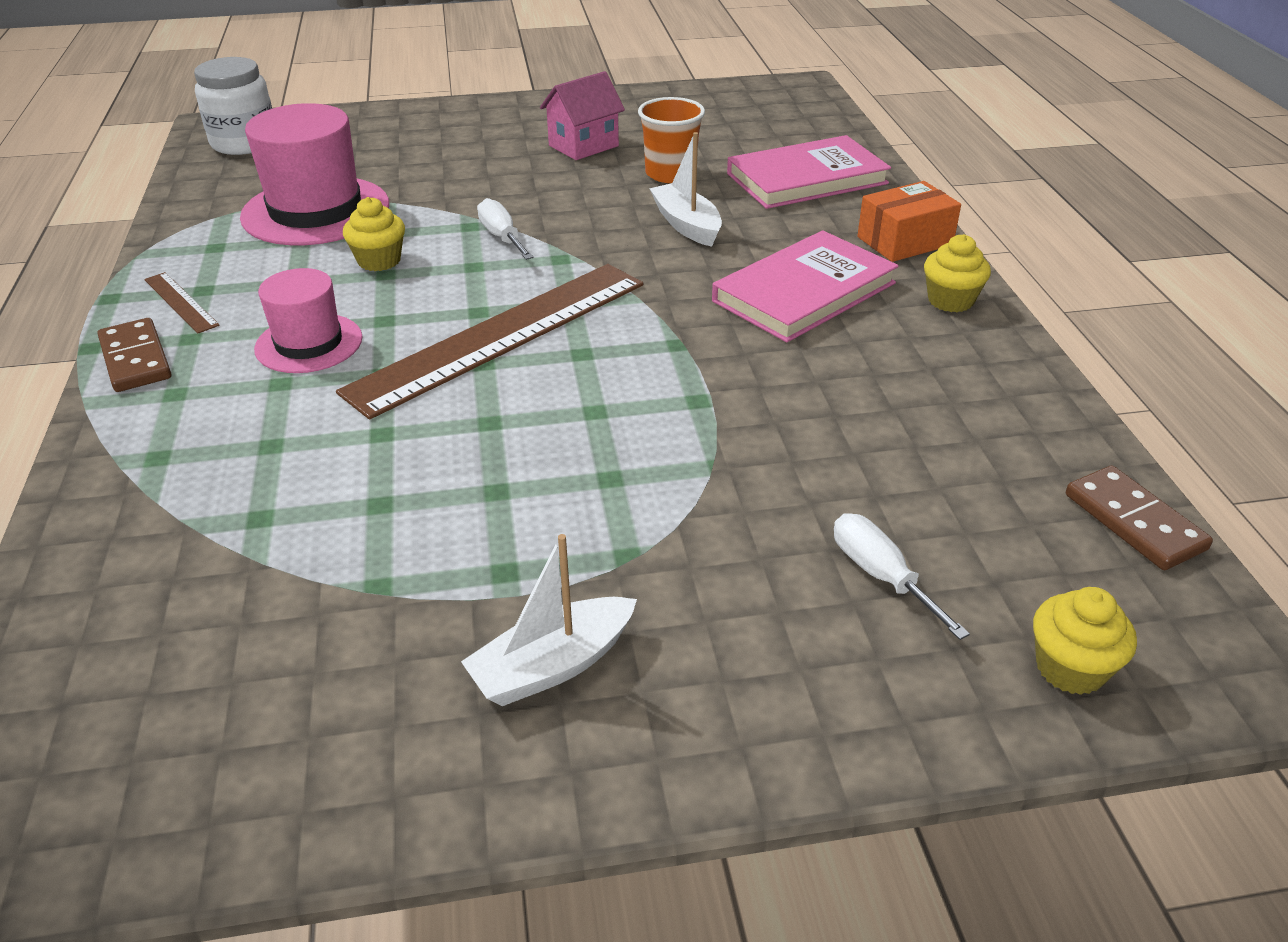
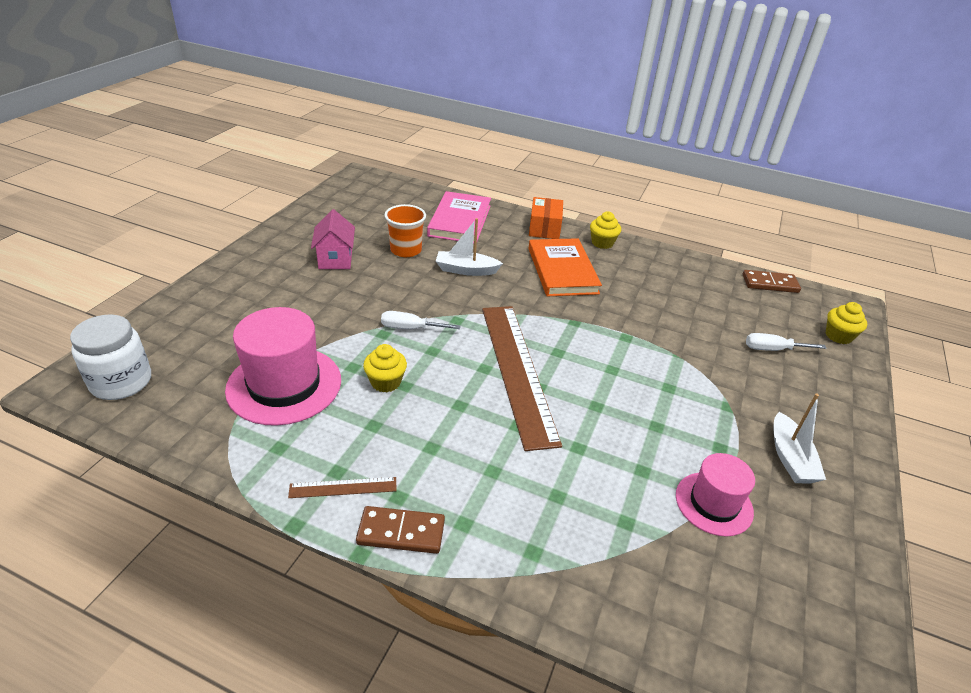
camera: 60 degrees left, 0 degrees up
pink hat [254,268,362,373] -> pink hat moved to [676,453,755,537]
pink book [712,230,898,342] -> orange book [528,238,602,296]

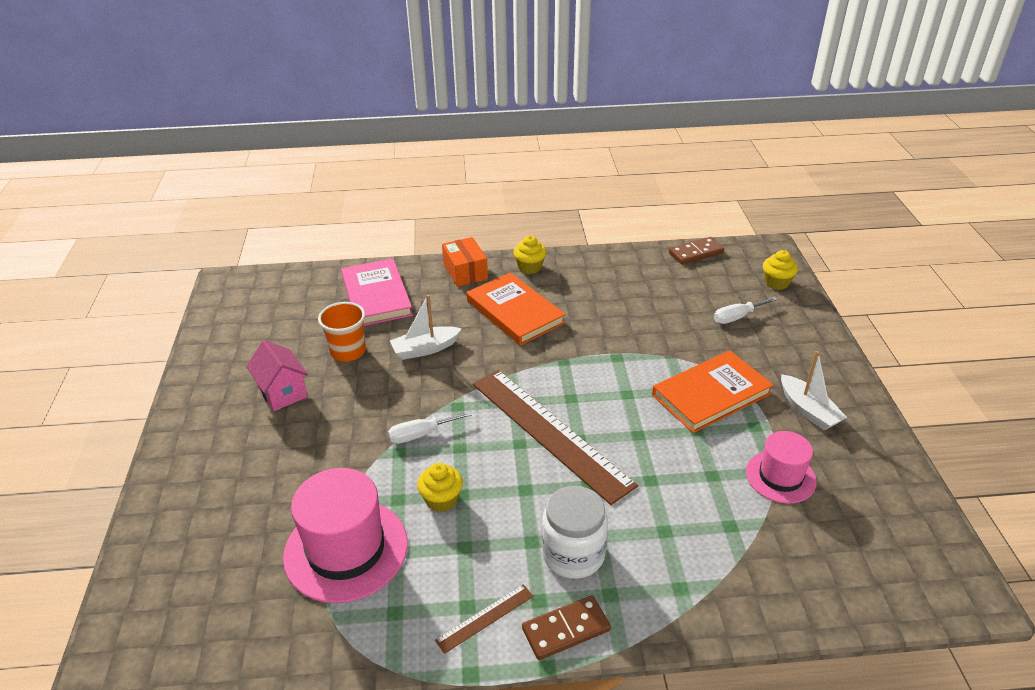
camera: 25 degrees left, 0 degrees up
white jar [70,314,151,400] -> white jar moved to [542,486,608,579]
none -> orange book [652,351,773,433]

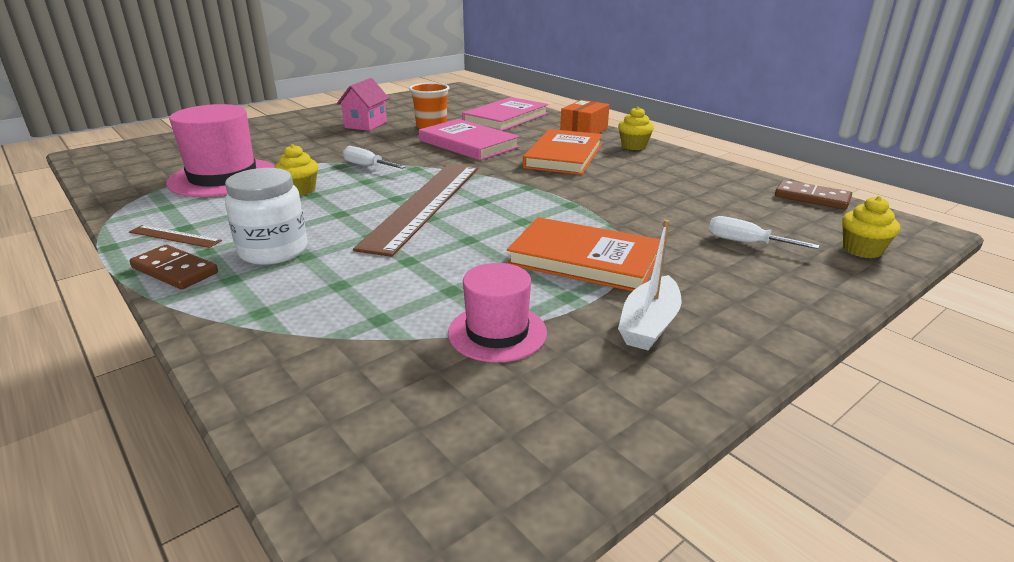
camera: 55 degrees right, 10 degrees down
white boat [390,295,462,360] -> pink book [419,119,520,160]

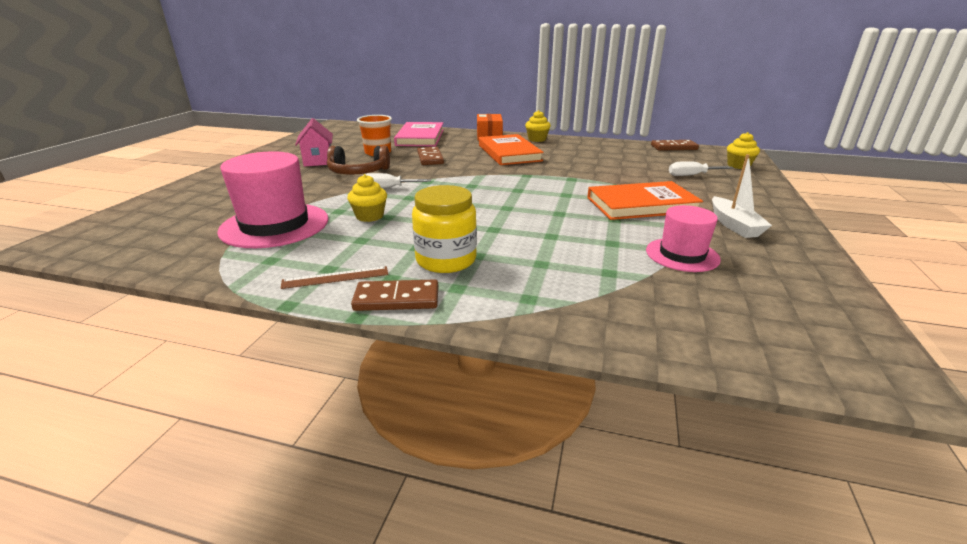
camera: 35 degrees left, 0 degrees up
white jar [225,168,308,265] -> yellow jar [412,185,477,273]
brown ruler [353,164,478,257] -> none
pink book [419,119,520,160] -> brown domino [417,147,444,165]
none -> brown headphones [327,146,390,175]

